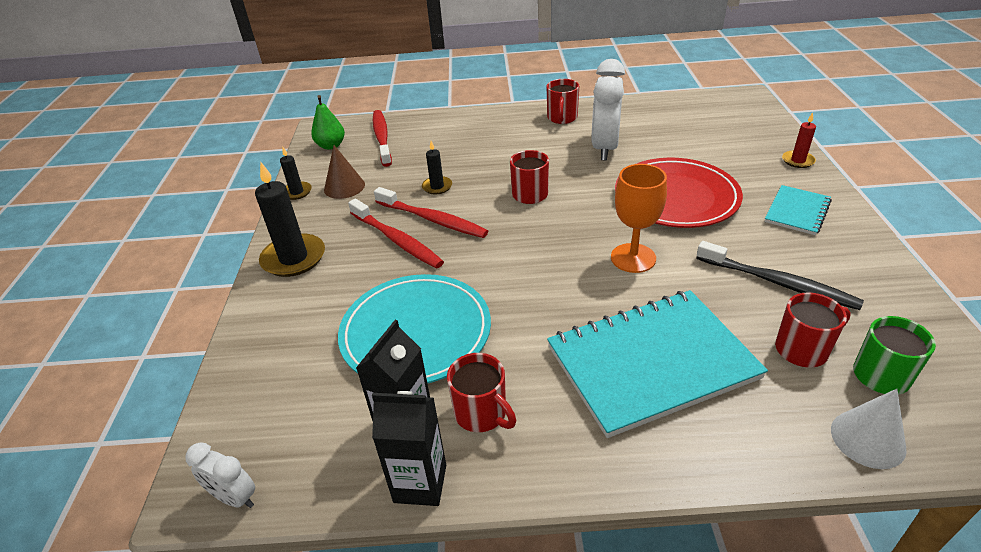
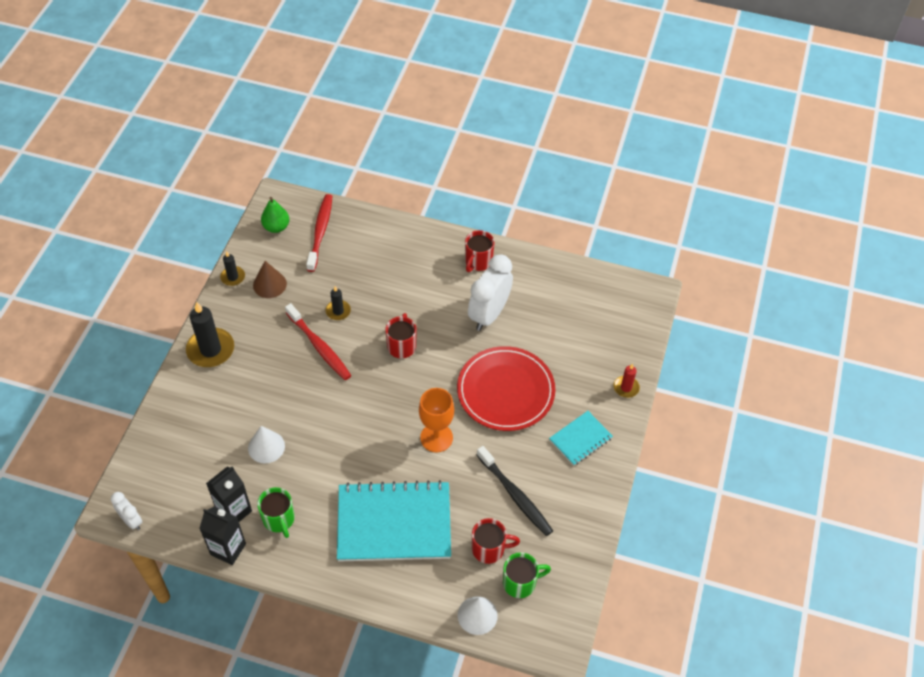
camera: 15 degrees right, 15 degrees up
turquoise plate [338,274,491,383] -> white cone [248,426,285,464]
red toothbrush [348,199,444,268] -> none
red mug [447,353,516,432] -> green mug [257,487,295,538]

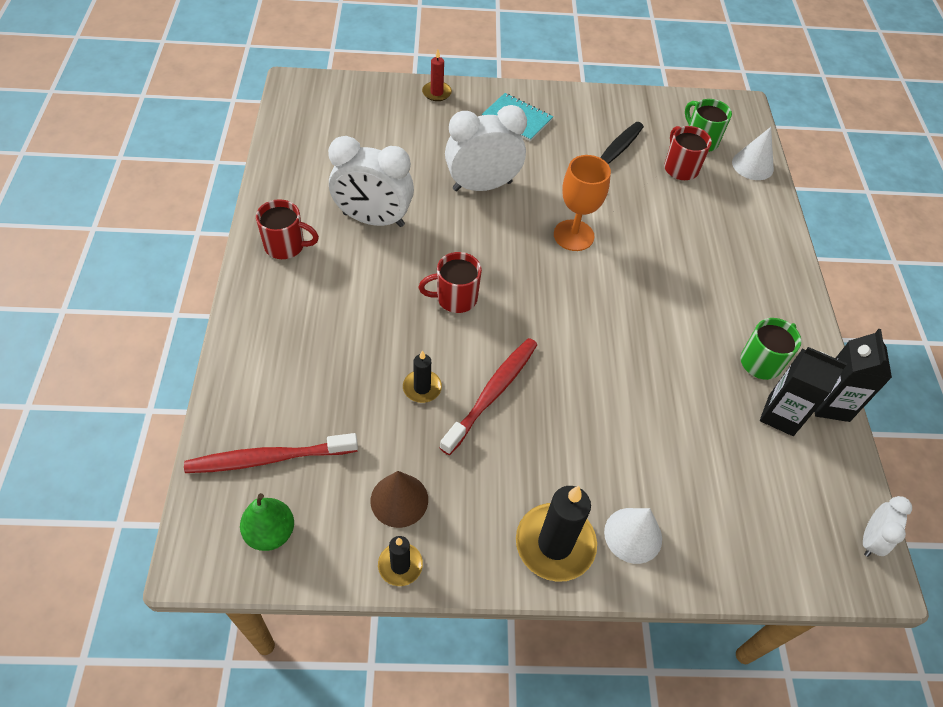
camera: 110 degrees left, 0 degrees up
white cone [248,426,285,464] -> white cone moved to [604,508,662,564]
turquoise notebook [337,480,451,561] -> none
red plate [457,346,556,431] -> white clock [445,105,527,191]

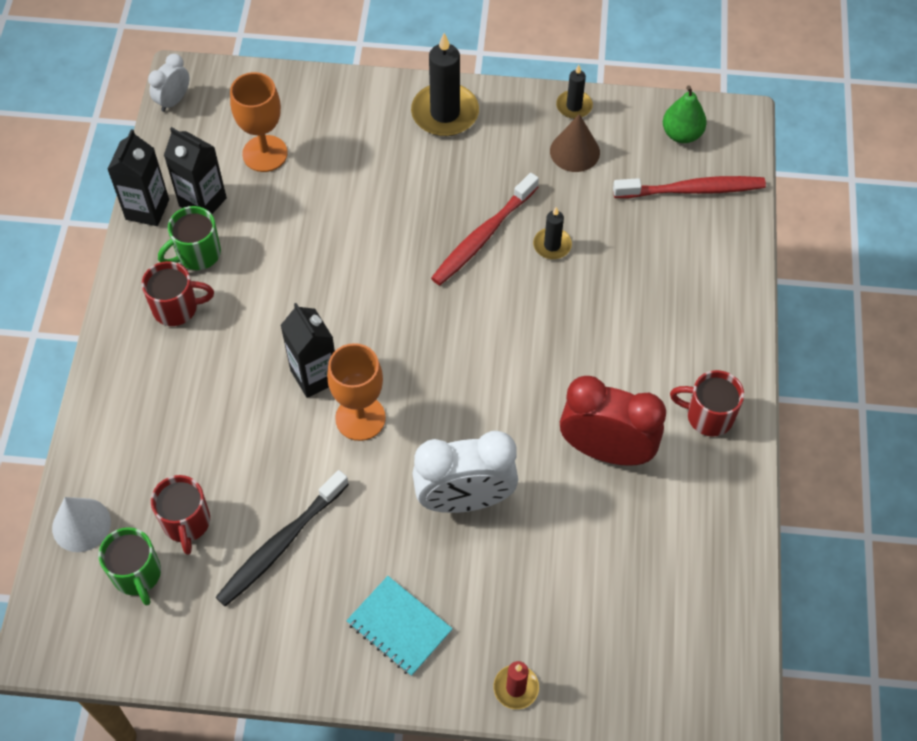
camera: 170 degrees left, 5 degrees up
white clock [328,136,414,227] -> red clock [560,376,666,466]
red mug [419,252,482,313] -> red mug moved to [141,261,214,326]
white cone [604,508,662,564] -> none
none -> orange goblet [230,72,288,172]
none -> black carton [280,303,335,398]

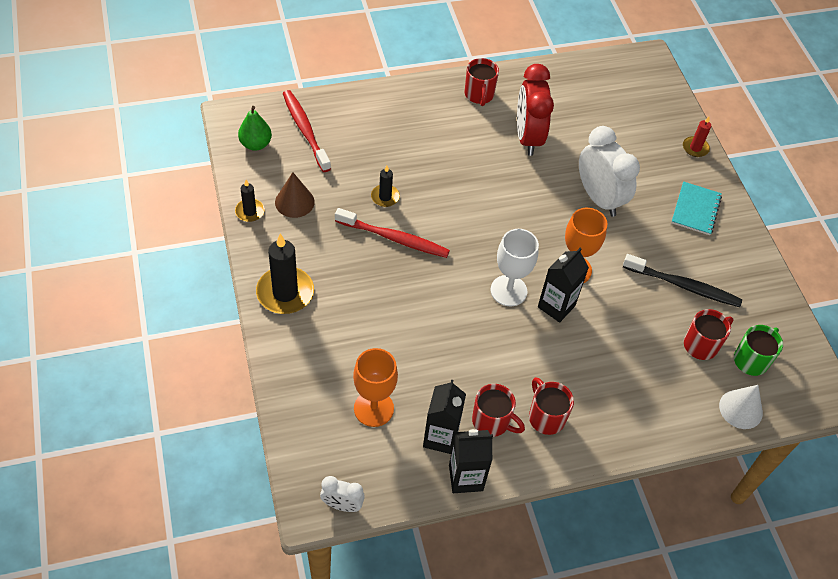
camera: 115 degrees left, 5 degrees down
green mug [158,206,221,270] -> red mug [472,384,525,437]
none -> white goblet [491,229,539,306]

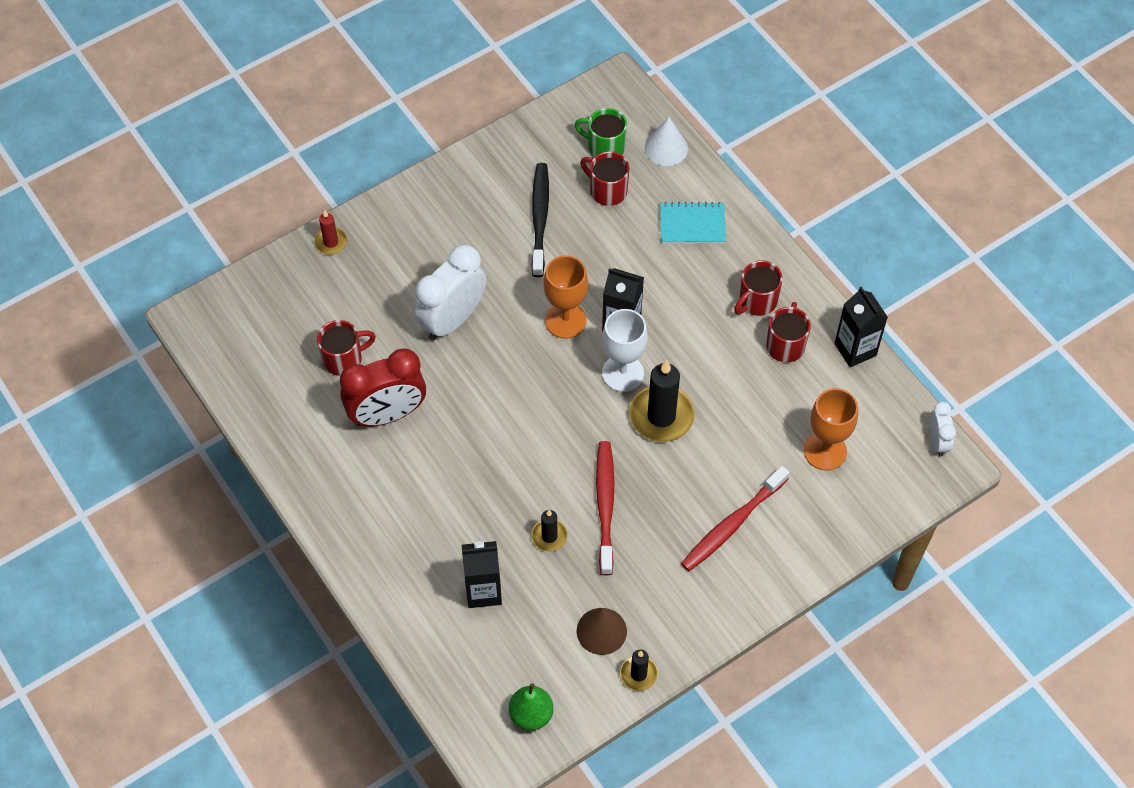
camera: 105 degrees left, 5 degrees up
black candle [256,234,314,314] -> black candle moved to [629,360,695,442]
red toothbrush [283,90,331,172] -> red toothbrush moved to [681,466,790,571]
black carton [423,380,466,454] -> black carton moved to [462,541,502,608]
red mug [465,58,499,106] -> red mug moved to [317,320,376,376]
turquoise notebook [671,181,722,235] -> turquoise notebook moved to [660,202,726,244]

